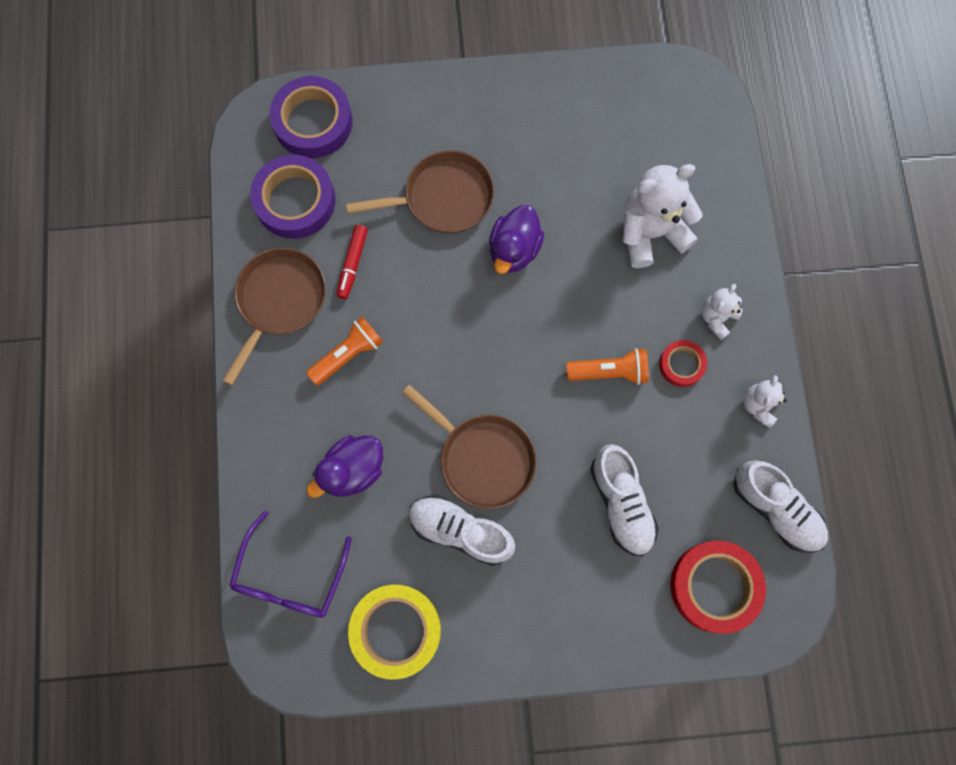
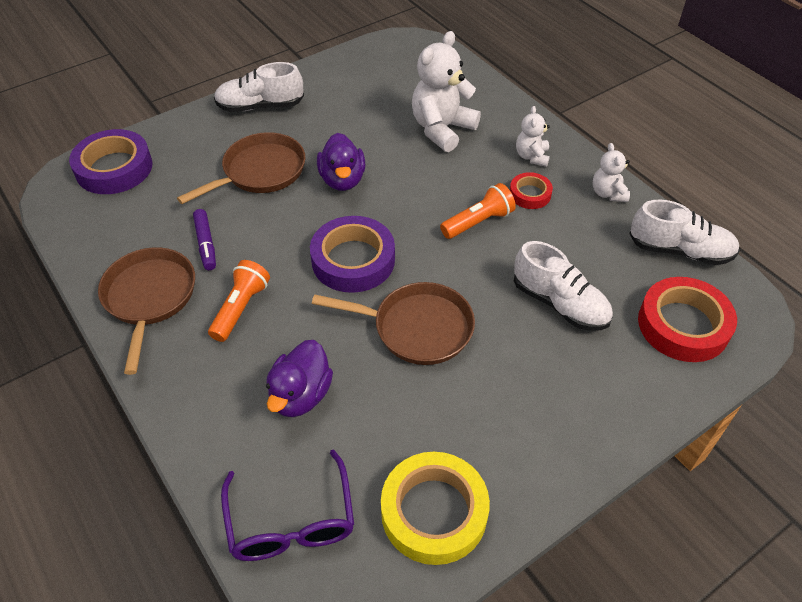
camera: 30 degrees left, 25 degrees down
purple tape [250,155,336,239] -> purple tape moved to [310,216,395,293]
red marker [336,225,368,299] -> purple marker [193,209,216,270]
white shoe [409,495,515,566] -> white shoe moved to [214,62,304,112]

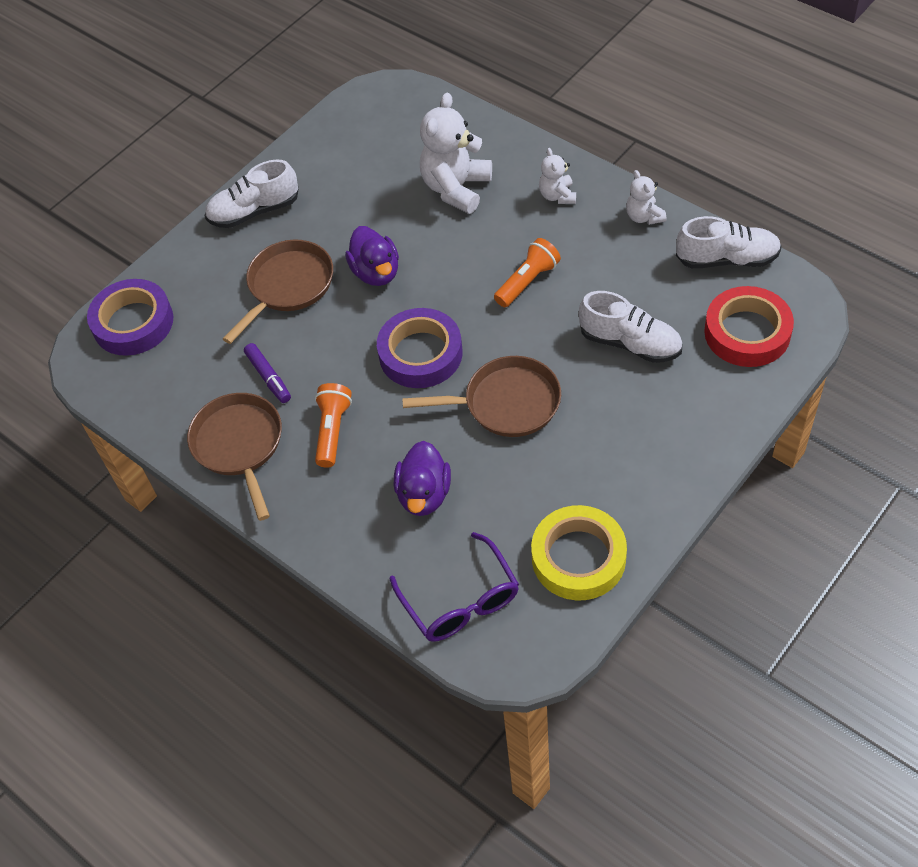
camera: 10 degrees left, 5 degrees up
red tape [510,172,553,209] -> none

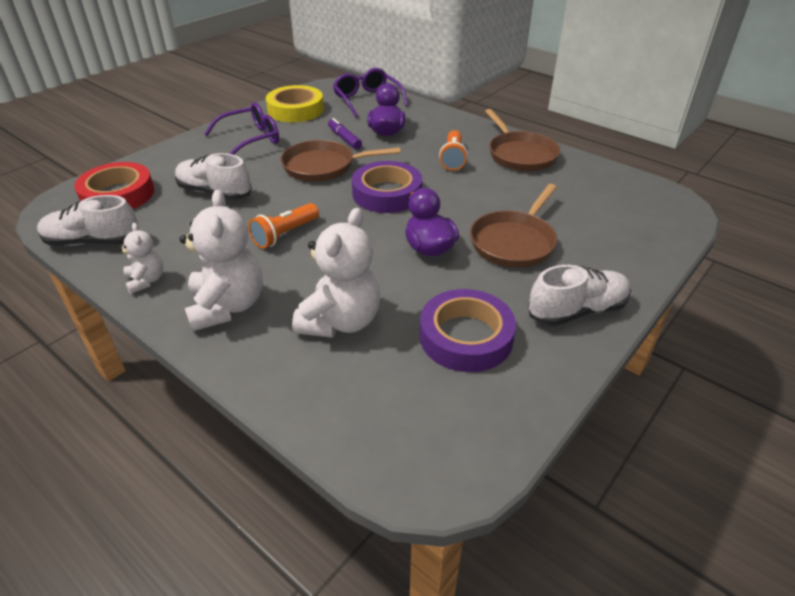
camera: 175 degrees right, 15 degrees down
purple tape [87,279,173,356] -> purple tape moved to [420,289,516,372]
purple marker [244,343,291,403] -> purple marker moved to [328,118,362,149]
white teddy bear [539,148,576,204] -> white teddy bear [180,190,263,331], size x1.87
none -> purple glasses [204,102,279,155]

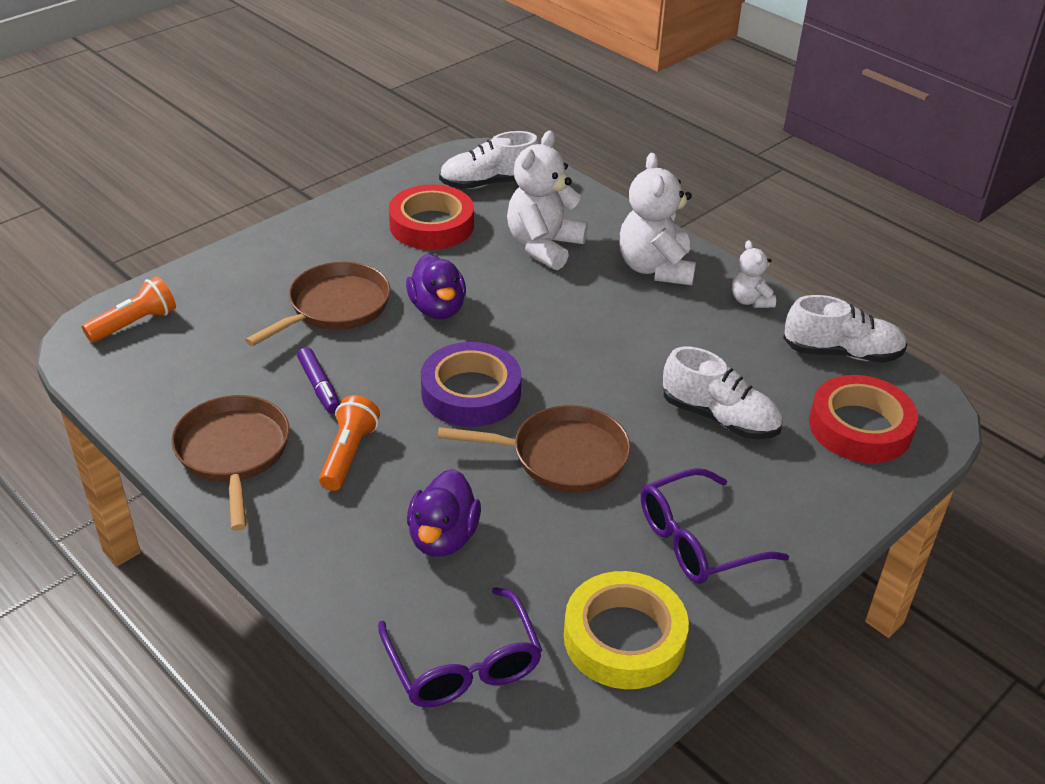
camera: 175 degrees left, 0 degrees up
orange flashlight [248,203,319,249] -> orange flashlight moved to [82,276,176,343]
purple marker [328,118,362,149] -> purple marker moved to [297,347,340,414]
purple tape [420,289,516,372] -> red tape [389,185,474,250]
white shoe [528,265,631,326] -> white shoe moved to [439,131,539,189]

